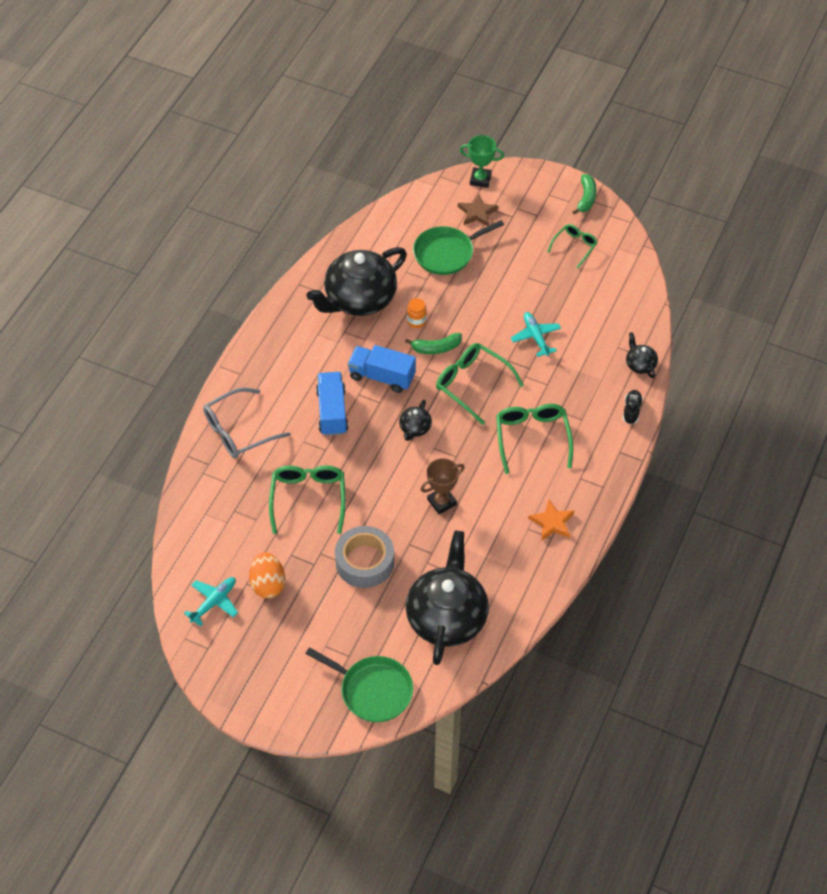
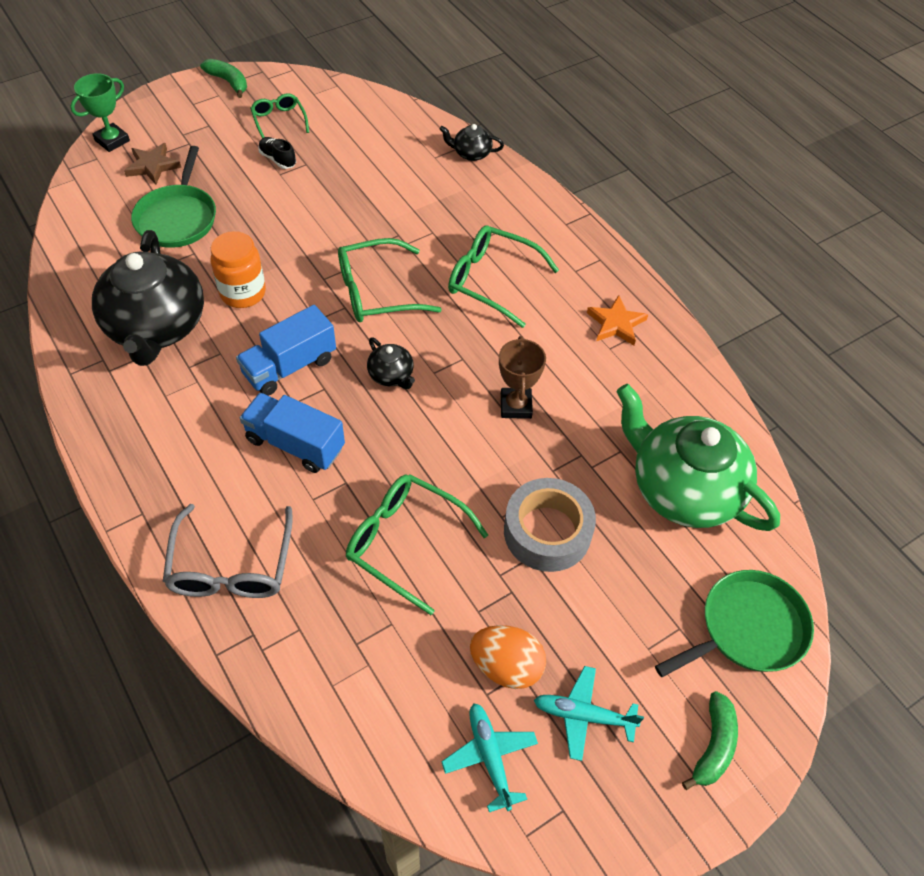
camera: 60 degrees left, 0 degrees up
green banana [405,333,462,354] -> green banana moved to [682,691,738,790]
black teapot [406,530,489,665] -> green teapot [617,384,780,531]
orange jar [407,298,427,328] -> orange jar [211,231,266,308], size x1.72
turquoise plane [511,312,561,357] -> turquoise plane moved to [534,666,644,761]
black shoe [623,390,643,424] -> black shoe moved to [258,137,296,169]

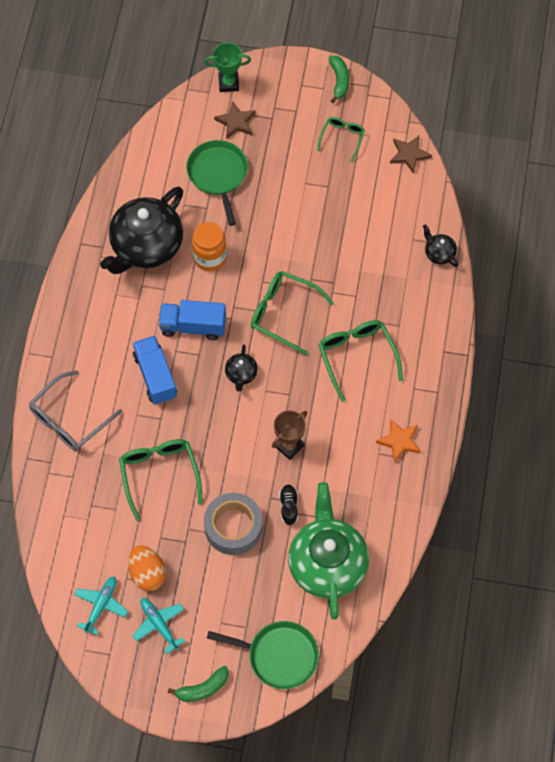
camera: 45 degrees right, 10 degrees up
green pan [131,146,216,248] -> green pan turned 120 degrees clockwise [186,140,248,226]
black shoe [258,137,296,169] -> black shoe moved to [279,485,298,525]
none -> brown star [390,136,432,174]

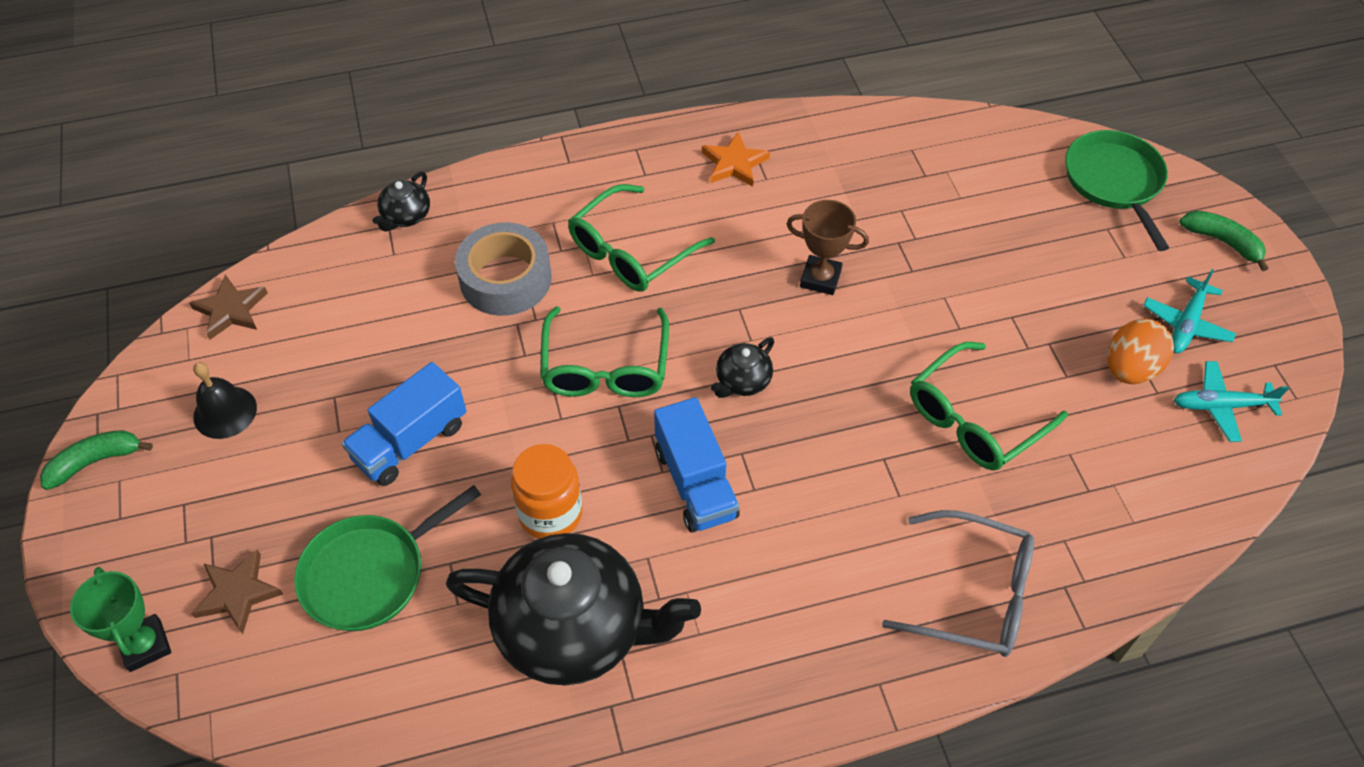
camera: 115 degrees left, 10 degrees down
blue truck [133,335,177,405] -> blue truck moved to [342,362,466,486]
grey tape [204,493,262,555] -> grey tape moved to [455,222,552,316]
black teapot [225,344,258,391] -> black teapot turned 150 degrees clockwise [711,337,774,398]
black shoe [279,485,298,525] -> none
green teapot [288,482,369,620] -> none
green glasses [317,117,365,162] -> black bell [193,362,257,439]

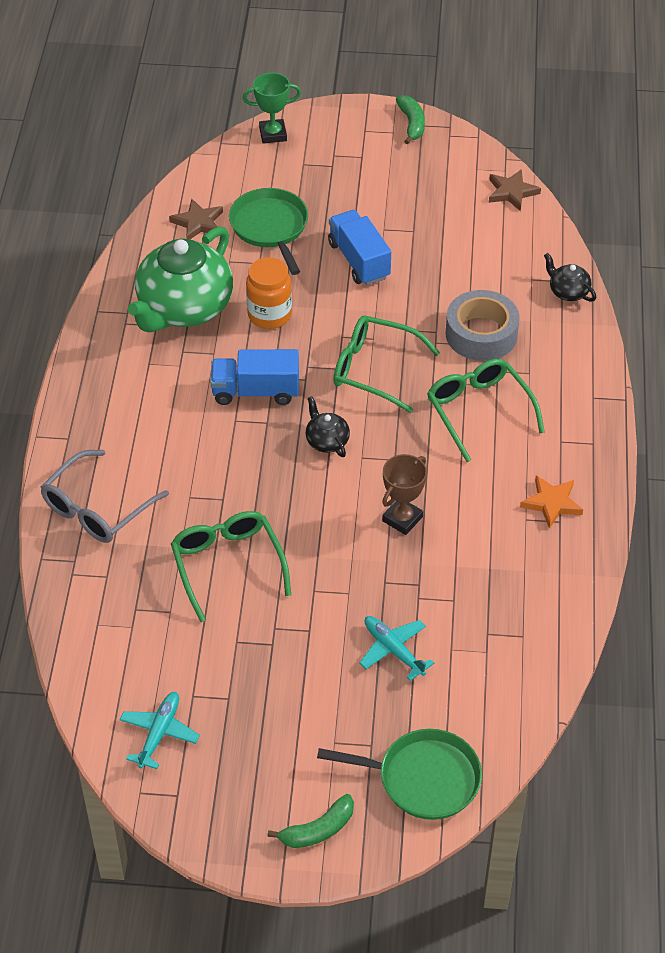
camera: 110 degrees right, 5 degrees down
brown star [191,549,283,634] -> brown star moved to [169,199,223,239]
black bell [193,362,257,439] -> none
black teapot [446,533,701,686] -> green teapot [128,226,233,332]
orange egg [1107,318,1174,384] -> none
turquoise plane [1143,269,1236,353] -> turquoise plane moved to [359,616,434,681]

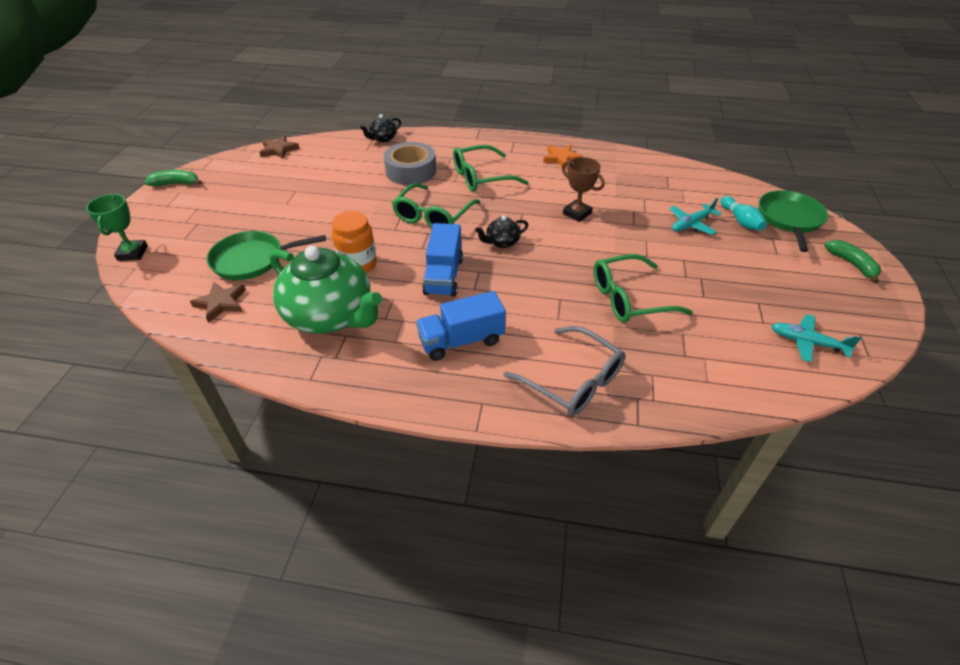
camera: 85 degrees left, 5 degrees down
blue truck [328,210,391,285] -> blue truck moved to [416,291,506,361]
none -> turquoise bowling pin [721,196,767,231]

